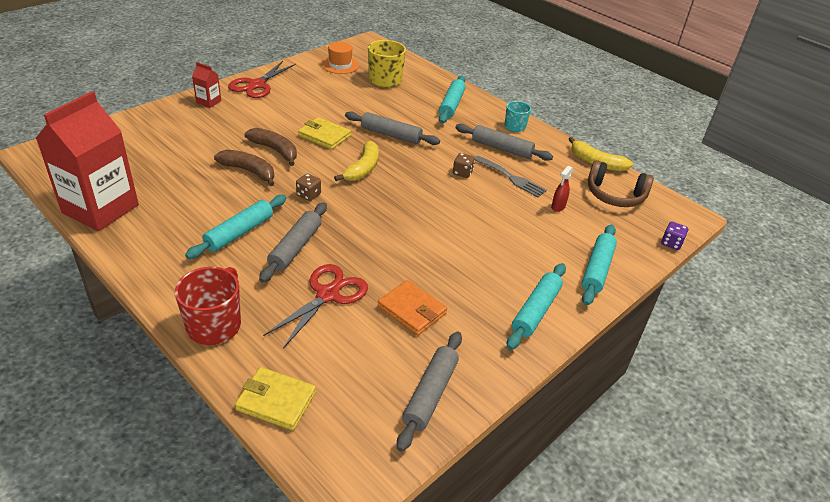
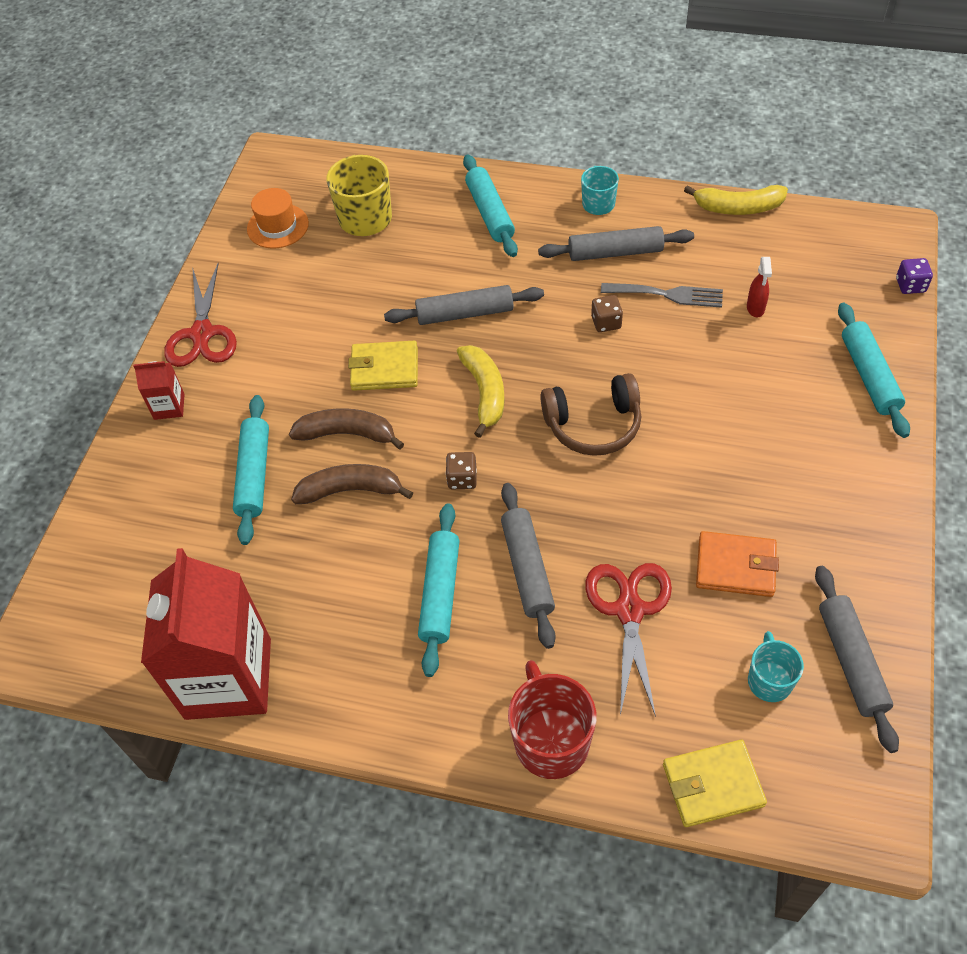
camera: 25 degrees left, 15 degrees up
turquoise rolling pin [507,263,566,350] -> turquoise rolling pin moved to [233,395,269,545]
brown headphones [588,160,654,207] -> brown headphones moved to [540,373,641,456]
none -> turquoise mug [748,631,804,702]

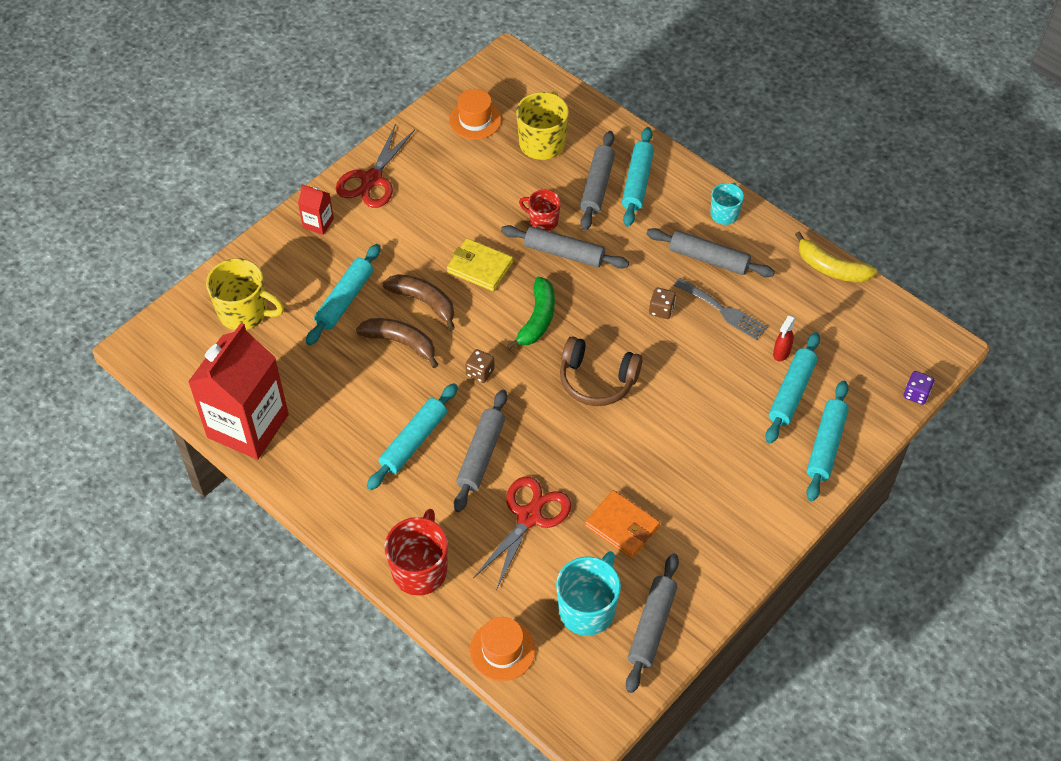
camera: 25 degrees right, 0 degrees up
yellow banana [457,345,505,438] -> green banana [507,277,555,349]
yellow wallet [663,740,767,827] -> orange hat [470,617,535,681]
turquoise mug [748,631,804,702] -> turquoise mug [556,551,621,636], size x1.66
none -> yellow mug [206,258,284,330]
none -> red mug [519,190,561,231]
none -> grey rolling pin [580,131,615,230]
none -> turquoise rolling pin [765,332,820,444]

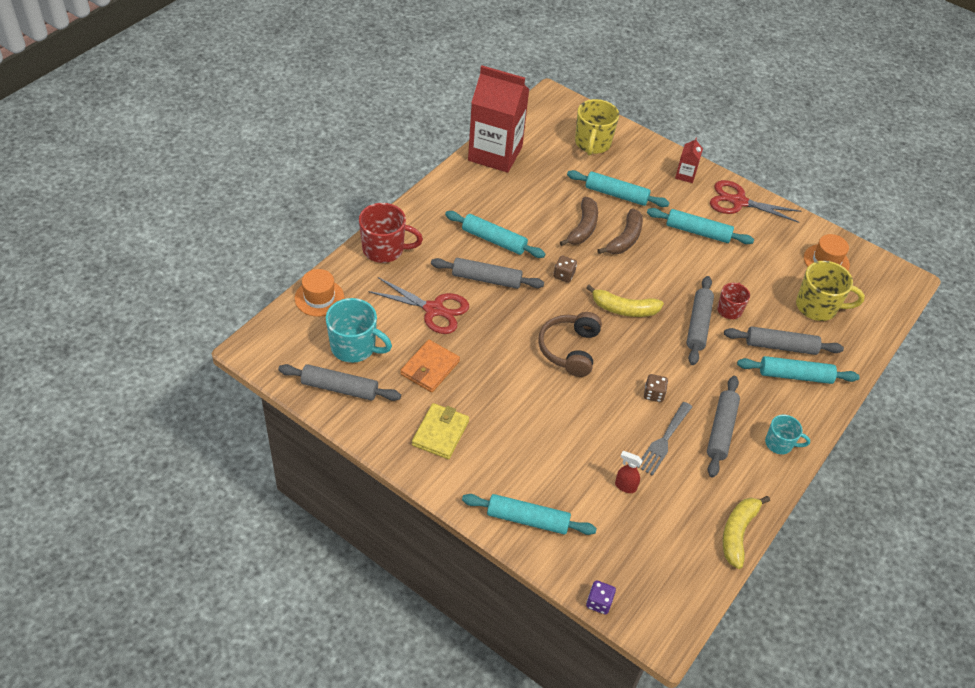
camera: 80 degrees right, 5 degrees down
yellow wallet [447,238,513,291] -> yellow wallet moved to [412,403,469,459]
green banana [507,277,555,349] -> yellow banana [586,284,664,317]
turquoise rolling pin [765,332,820,444] -> turquoise rolling pin moved to [647,208,754,244]

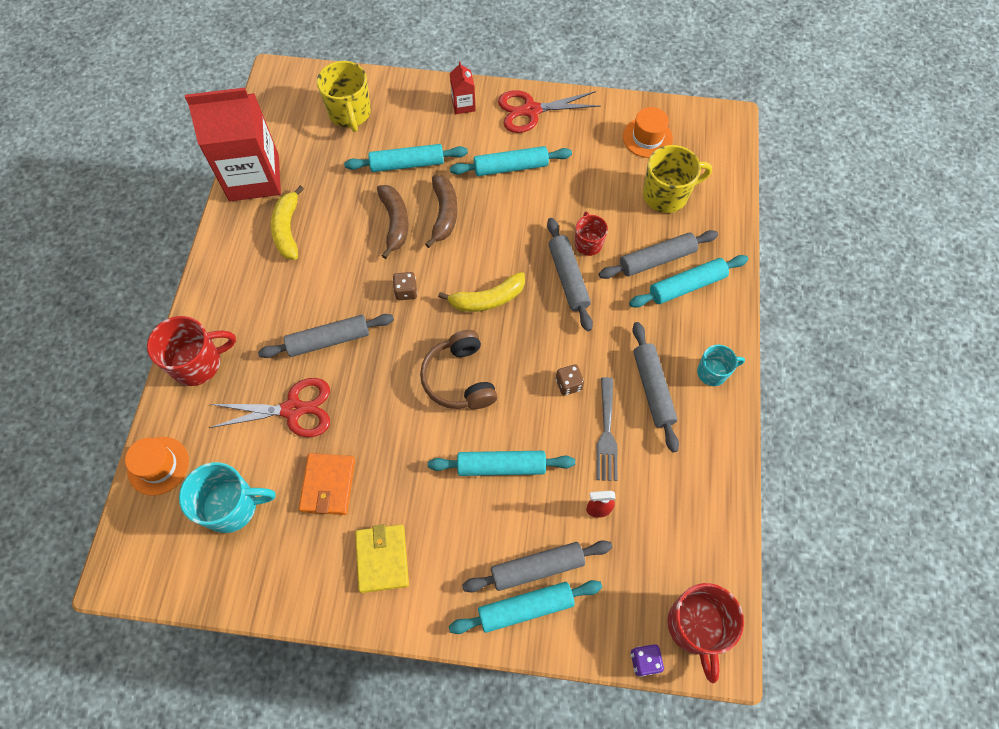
camera: 25 degrees left, 15 degrees up
grey rolling pin [278,364,401,401] -> grey rolling pin moved to [462,540,612,593]
turquoise rolling pin [445,211,546,258] -> turquoise rolling pin moved to [428,451,575,476]
yellow banana [723,496,770,569] -> yellow banana moved to [271,186,304,260]
none -> red mug [667,583,744,683]

